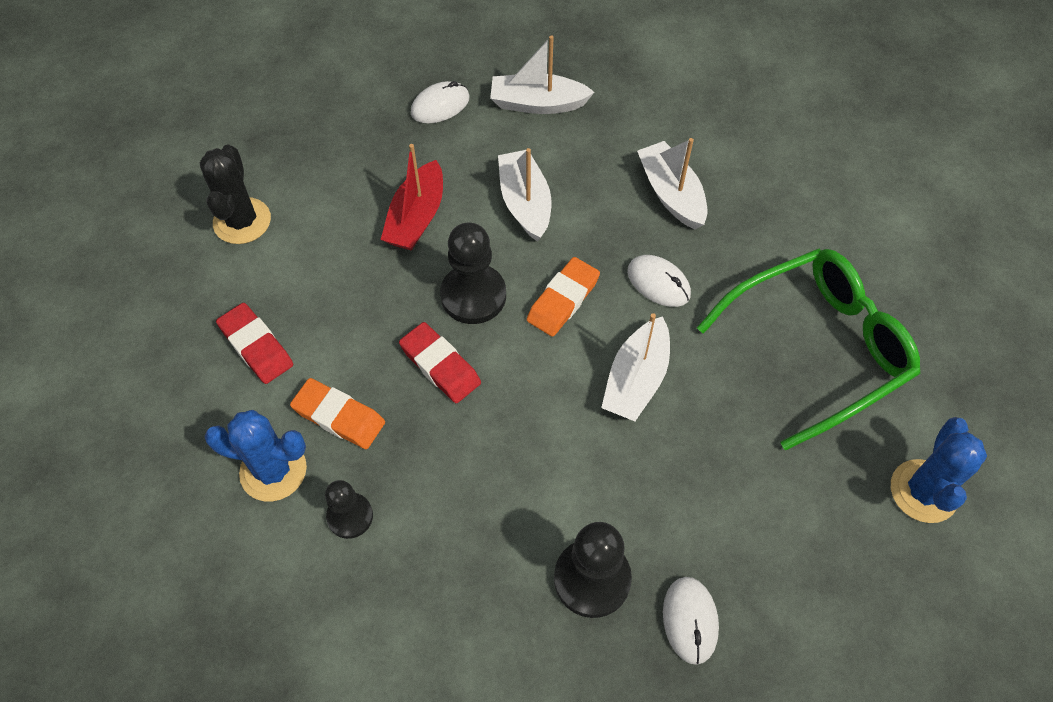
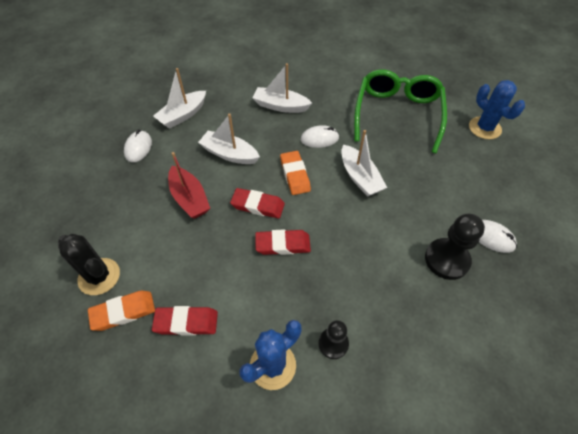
camera: 50 degrees left, 5 degrees down
orange eraser [290,378,385,449] -> orange eraser moved to [88,291,155,331]
black pawn [440,223,506,324] -> red eraser [230,188,285,218]

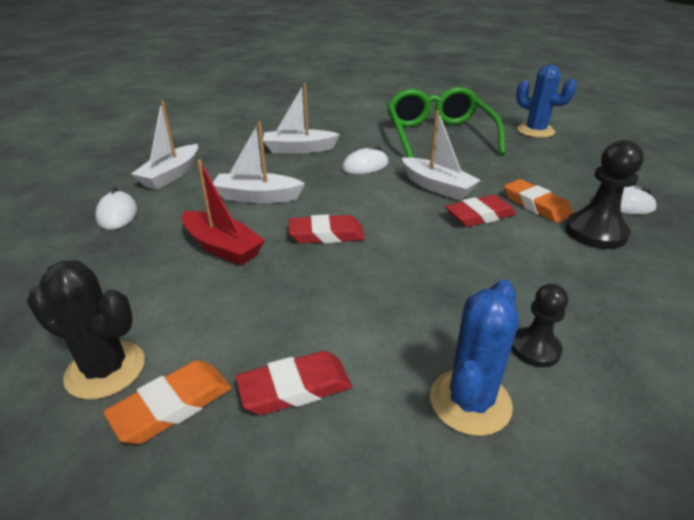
camera: 20 degrees left, 20 degrees down
red eraser [255,229,311,255] -> red eraser moved to [445,195,516,227]
orange eraser [280,151,311,195] -> orange eraser moved to [504,179,573,223]

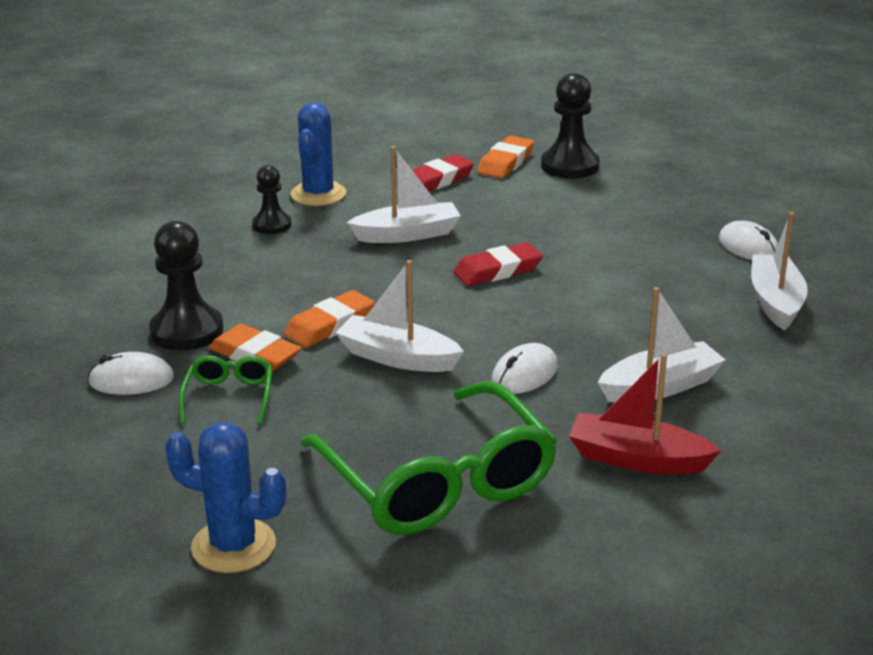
camera: 160 degrees right, 5 degrees down
black cactus [27,261,145,400] -> black pawn [541,73,600,179]
red boat [182,159,265,265] -> red boat moved to [569,353,721,474]
white boat [213,122,305,203] -> white boat moved to [347,146,461,243]
red eraser [445,195,516,227] -> orange eraser [284,290,375,348]
none -> green glasses [179,356,273,425]

